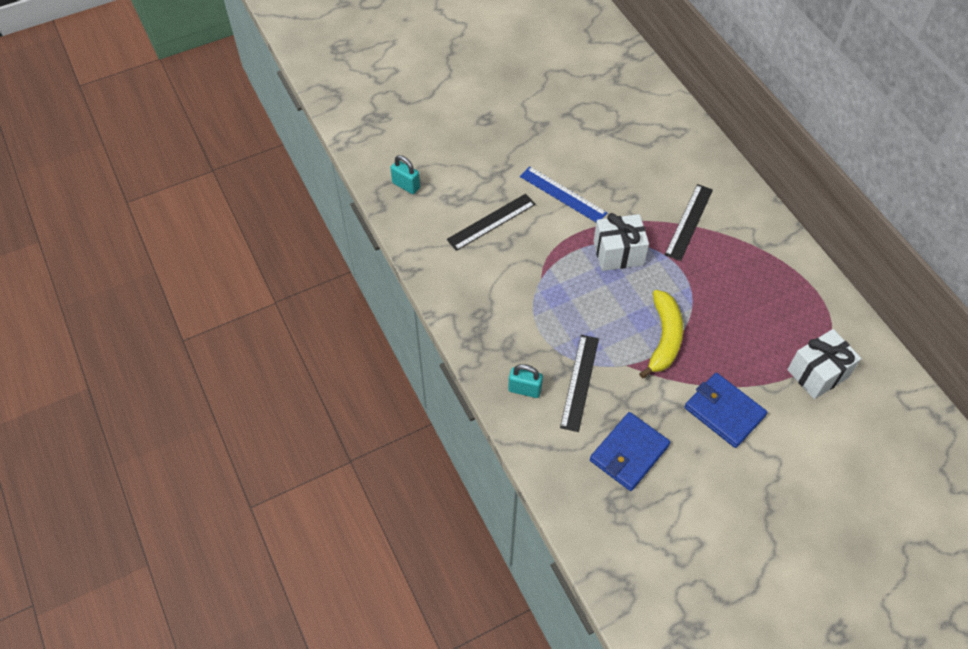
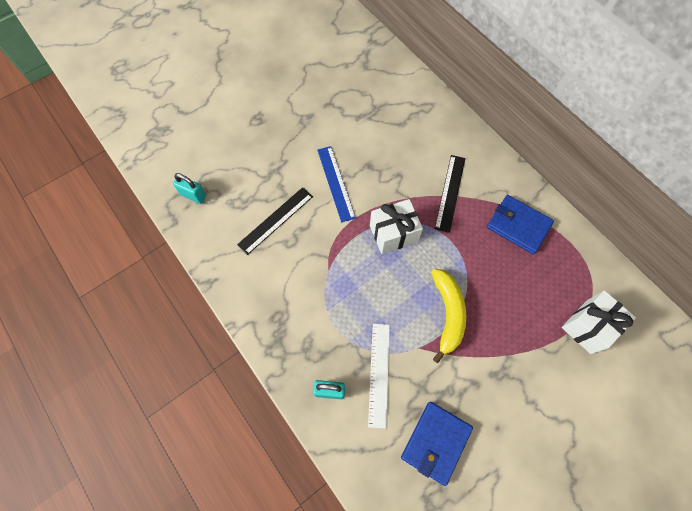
camera: 10 degrees left, 10 degrees up
blue ruler [520,166,607,222] -> blue ruler turned 45 degrees clockwise [317,146,356,223]
black ruler [560,335,599,432] -> white ruler [368,324,390,429]
blue wallet [685,373,767,448] -> blue wallet moved to [487,195,554,254]

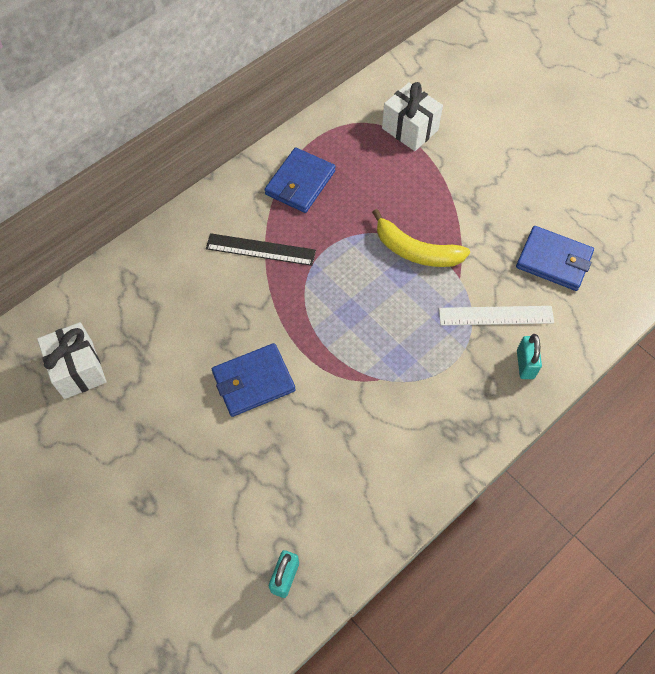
camera: 95 degrees left, 5 degrees down
black ruler [237,187,313,255] -> none
blue ruler [317,146,356,223] -> blue wallet [212,343,296,417]
white gift [370,199,423,254] -> white gift moved to [37,322,106,399]
yellow banana [431,268,467,363] -> yellow banana turned 150 degrees counterclockwise [372,209,470,267]

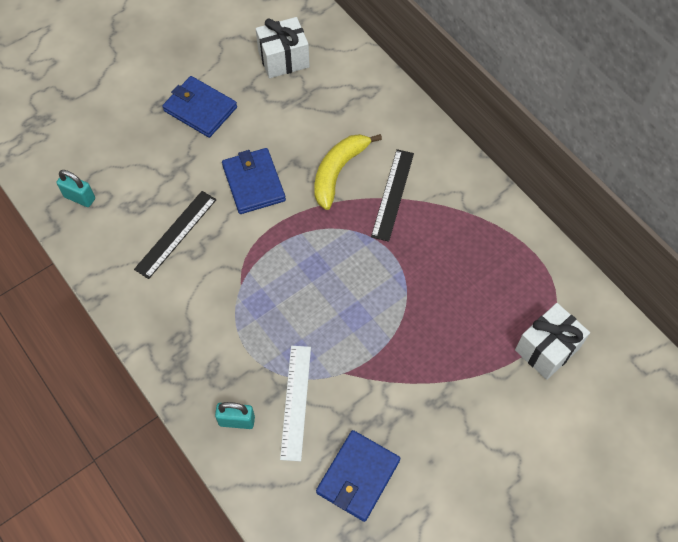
camera: 95 degrees right, 0 degrees up
blue wallet [265,147,335,213] -> blue wallet moved to [162,76,237,138]
yellow banana [372,209,470,267] -> yellow banana moved to [314,134,382,210]
none -> black ruler [134,191,216,279]

